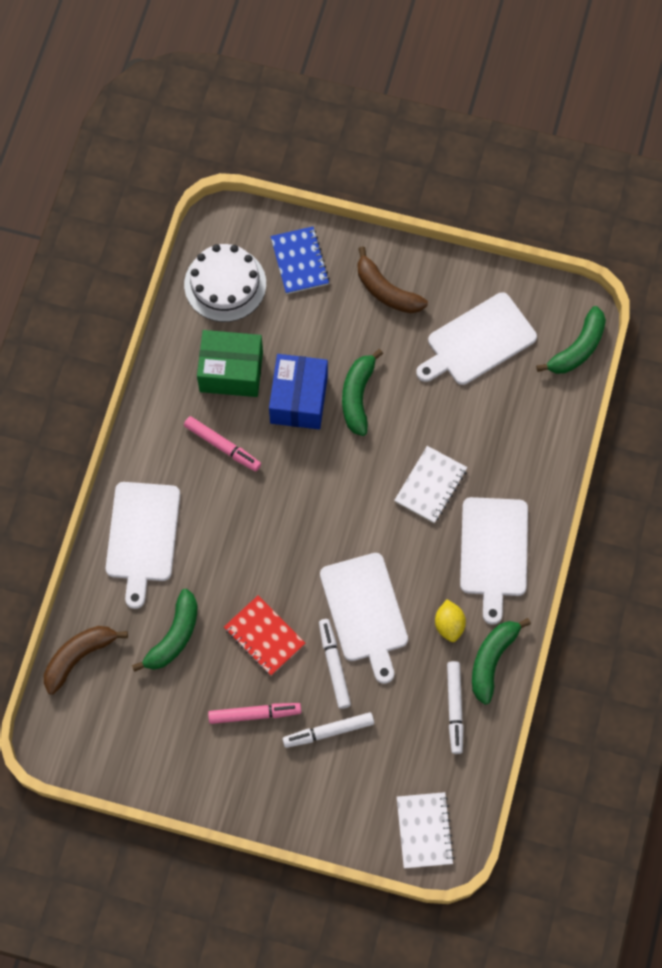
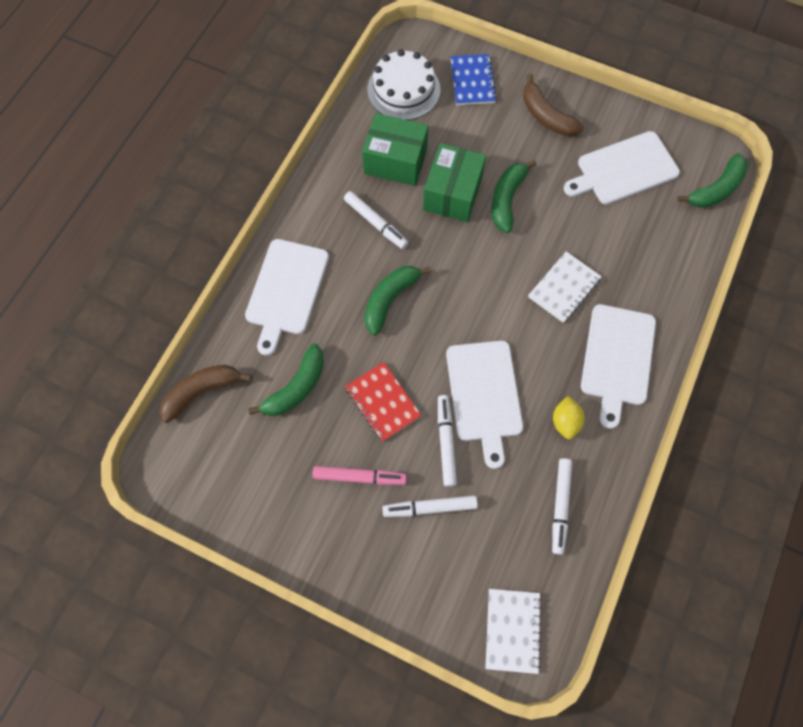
camera: 10 degrees right, 0 degrees up
pink marker [184,416,261,471] -> white marker [344,191,408,249]
blue box [269,354,328,429] -> green box [423,143,486,222]
green banana [472,618,531,705] -> green banana moved to [365,266,431,335]

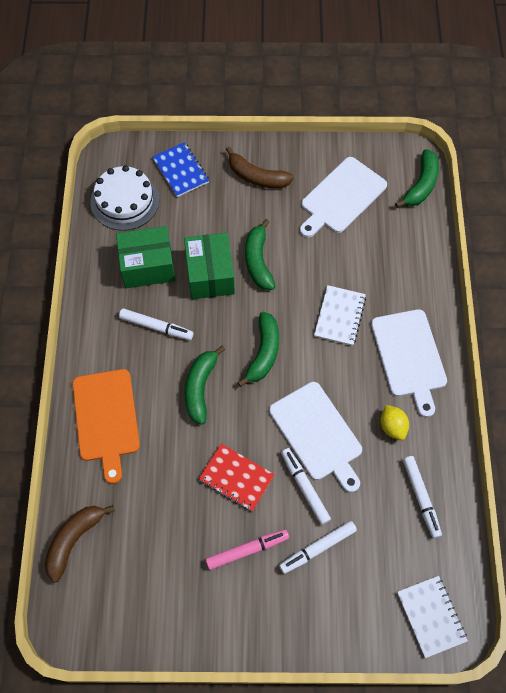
camera: 25 degrees left, 5 degrees down
white cutting board [245,239,329,356] -> orange cutting board [72,369,140,484]
green banana [248,343,324,416] -> green banana moved to [237,312,279,387]

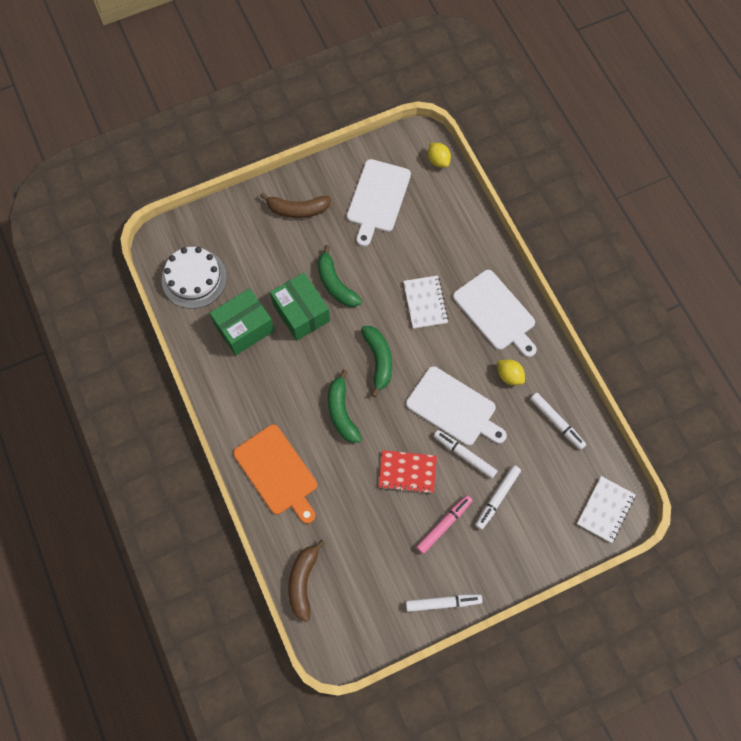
camera: 25 degrees left, 5 degrees up
white marker [119,308,193,340] -> white marker moved to [406,594,482,612]
blue notebook [153,142,209,197] -> none
green banana [395,149,439,208] -> yellow lemon [428,143,451,167]
white notebook [397,576,468,658] -> white notebook turned 75 degrees clockwise [577,476,636,543]

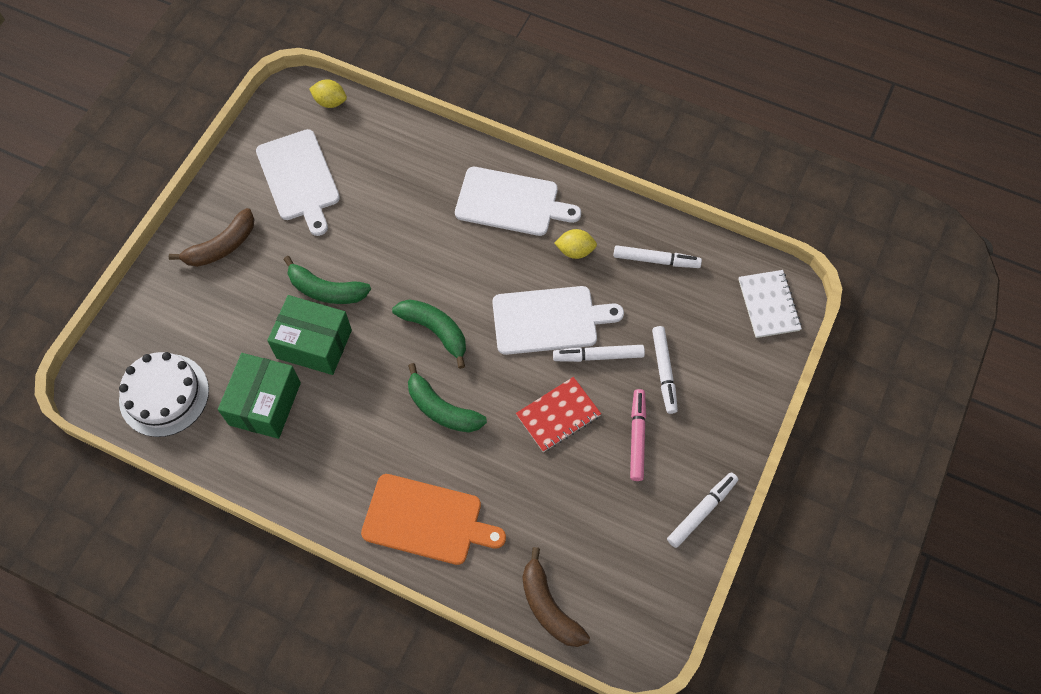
camera: 40 degrees left, 5 degrees down
white notebook [403,275,449,329] -> none

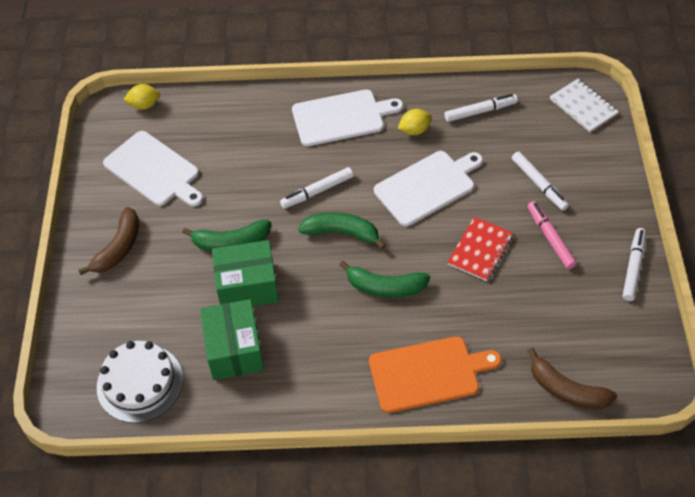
camera: 25 degrees left, 10 degrees down
white marker [553,345,645,362] -> white marker moved to [280,167,354,209]

